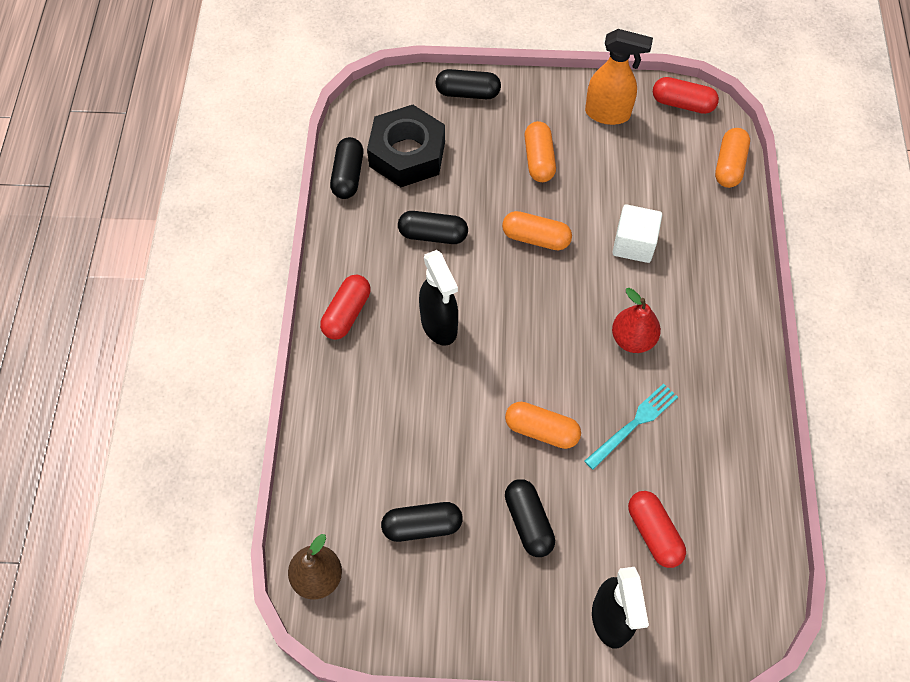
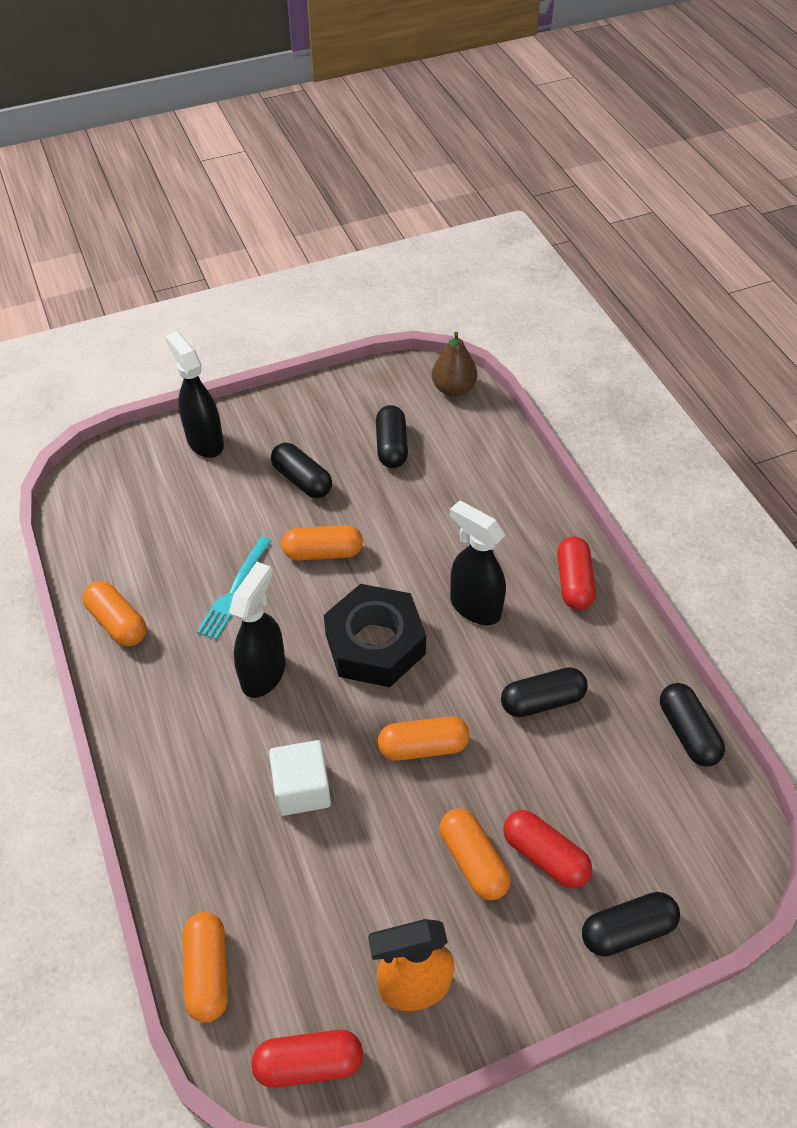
camera: 155 degrees right, 10 degrees down
black nut [367,105,445,187] -> black nut moved to [324,584,426,687]
black capsule [381,502,463,542] -> black capsule turned 60 degrees counterclockwise [376,405,408,468]
red pear [612,288,661,353] -> black spray bottle [229,562,285,698]
red capsule [628,491,686,568] -> red capsule moved to [503,810,592,888]
none -> orange capsule [82,581,147,646]

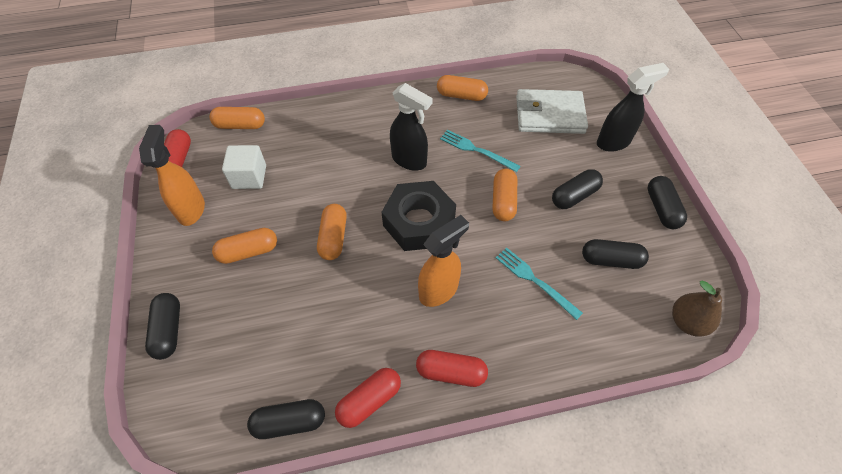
camera: 100 degrees right, 5 degrees up
orange capsule [82,581,147,646] -> orange capsule turned 45 degrees clockwise [437,75,488,101]
white cube [269,740,331,816] -> white cube moved to [222,145,266,189]
black spray bottle [450,500,506,625] -> orange spray bottle [418,215,469,307]
black capsule [501,667,588,717] -> black capsule moved to [648,176,687,229]
red capsule [503,810,592,888] -> red capsule moved to [335,368,401,428]
none -> turquoise fork [496,247,583,320]
none -> white wallet [516,89,588,134]

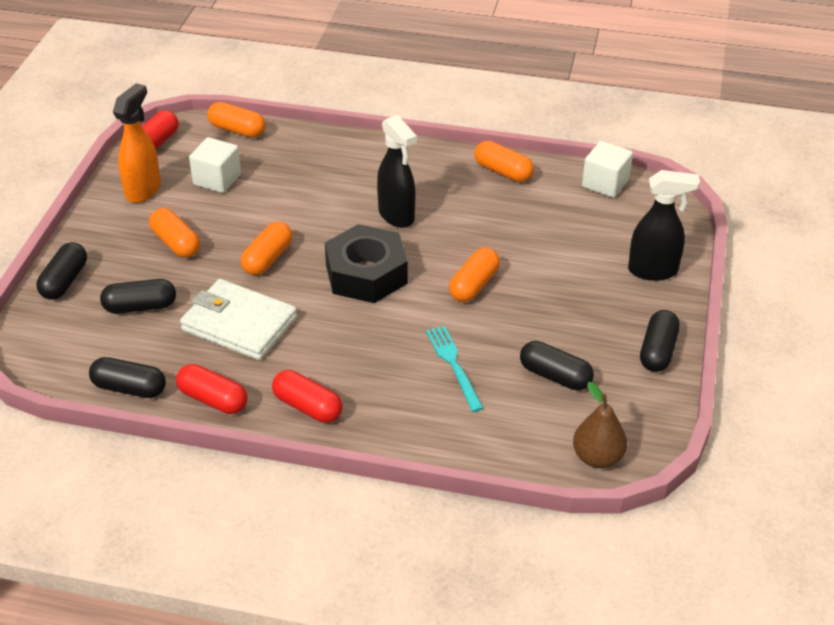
camera: 25 degrees right, 15 degrees down
orange capsule [212,228,277,264] -> orange capsule turned 45 degrees clockwise [149,208,200,258]
red capsule [335,368,401,428] -> red capsule turned 45 degrees clockwise [176,364,248,414]
orange spray bottle [418,215,469,307] -> none
turquoise fork [440,130,520,172] -> none
white wallet [516,89,588,134] -> white wallet moved to [180,279,297,360]
black capsule [552,169,603,209] -> black capsule moved to [100,279,176,313]
none -> white cube [582,141,633,198]

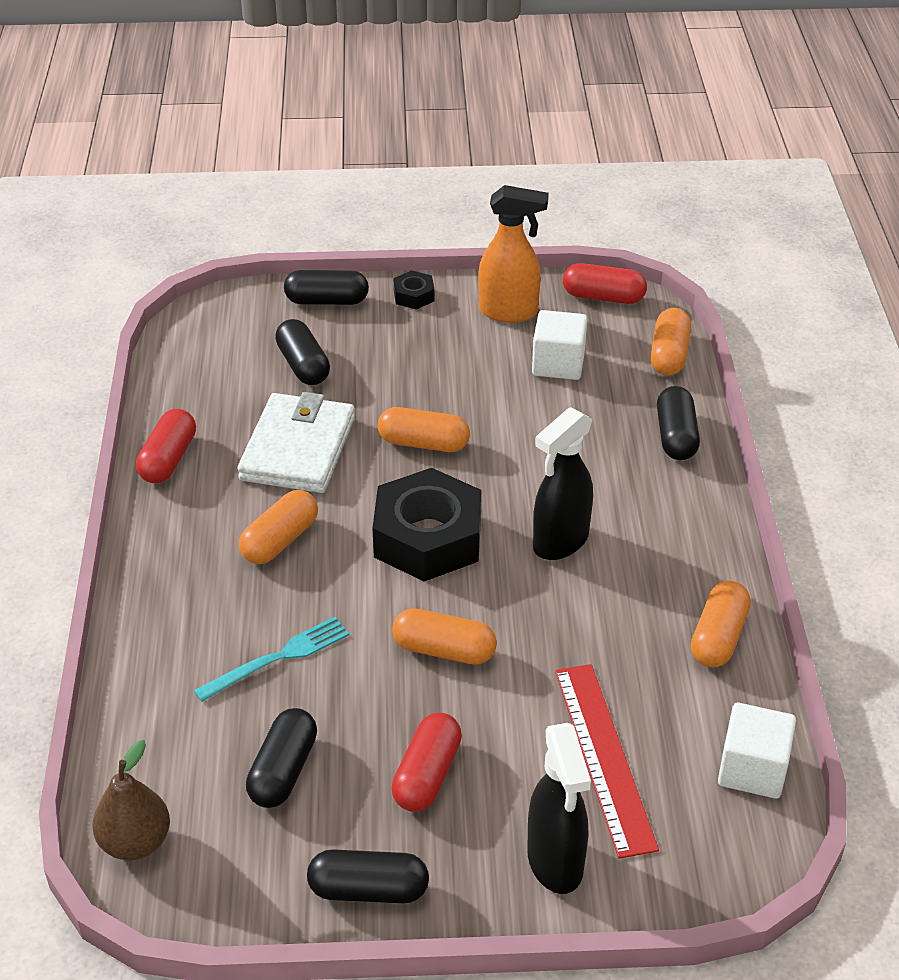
camera: 75 degrees right, 0 degrees up
black capsule [89,357,166,398] -> black capsule moved to [657,386,700,460]
orange capsule [149,208,200,258] -> orange capsule moved to [239,490,318,564]
red capsule [272,370,343,423] -> red capsule moved to [391,713,462,812]
none -> black nut [393,270,435,310]
none -> red ruler [555,664,659,859]

